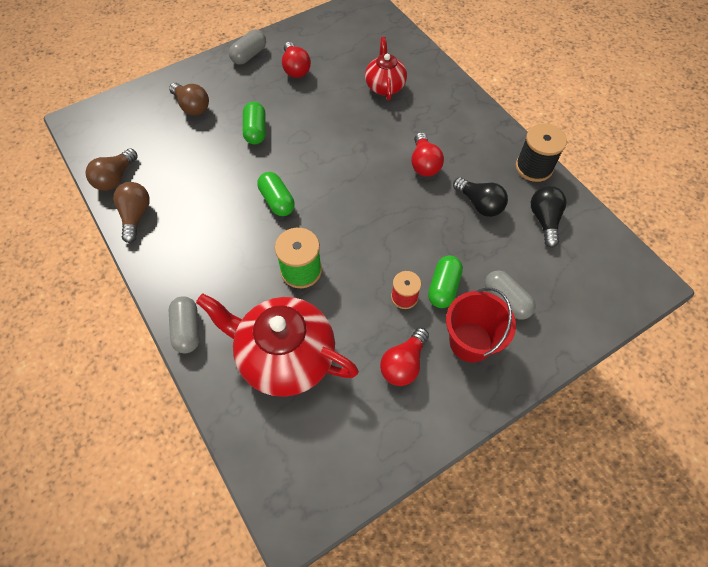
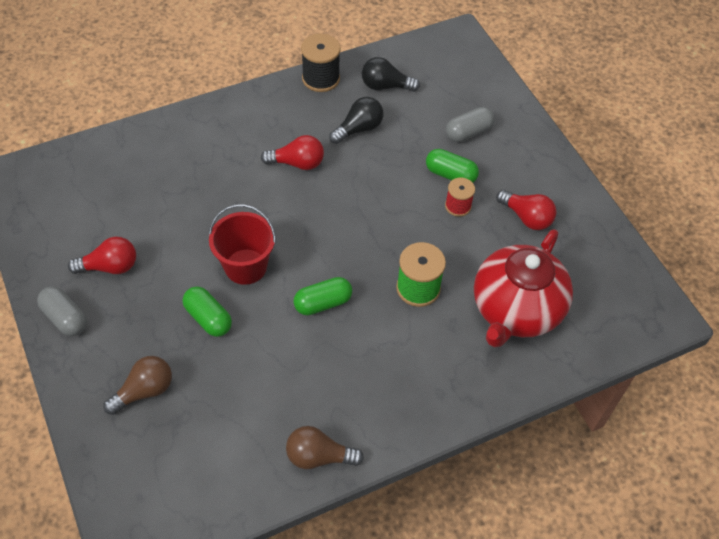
camera: 85 degrees left, 5 degrees down
brown light bulb [86,148,138,191] -> none
grey capsule [169,296,200,353] -> none
green capsule [243,102,266,144] -> green capsule turned 45 degrees clockwise [183,287,232,337]
red teapot [365,37,407,100] -> none
red bucket [446,288,516,362] -> red bucket moved to [209,204,276,285]

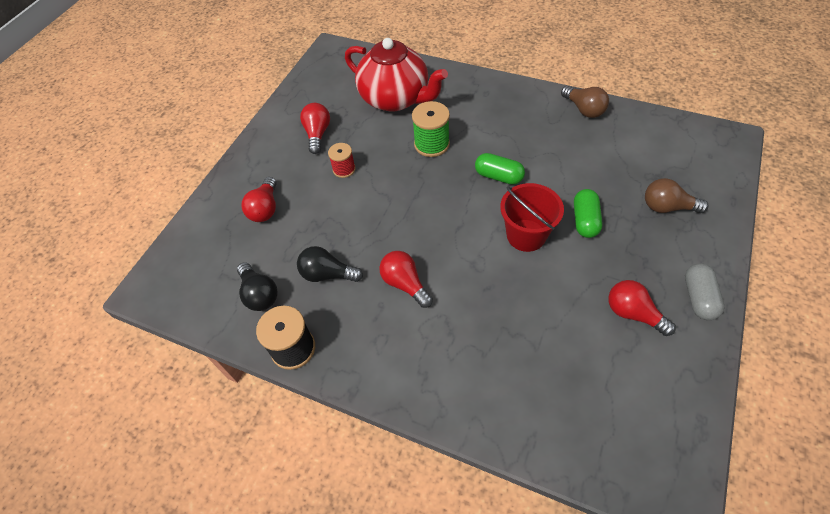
camera: 125 degrees left, 0 degrees up
green capsule [426,149,479,183] -> none
grey capsule [446,107,495,142] -> red light bulb [241,177,277,222]
red teapot [474,229,573,348] -> red teapot turned 45 degrees clockwise [345,38,448,112]

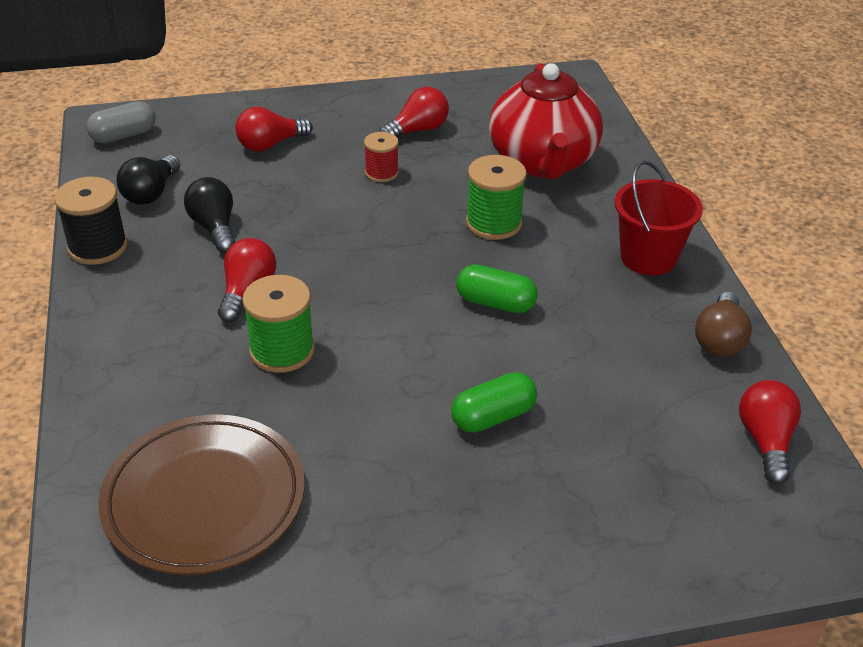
camera: 50 degrees right, 15 degrees down
green capsule [475,153,525,185] -> green capsule turned 60 degrees counterclockwise [456,264,538,313]
red bucket [500,183,564,252] -> red bucket moved to [615,160,703,276]
red light bulb [609,280,676,336] -> red light bulb moved to [739,380,801,484]
brown light bulb [645,178,708,213] -> none
grey capsule [685,263,724,320] -> grey capsule moved to [86,101,156,143]
none -> brown plate [98,414,304,575]
none -> green spool [242,275,315,373]

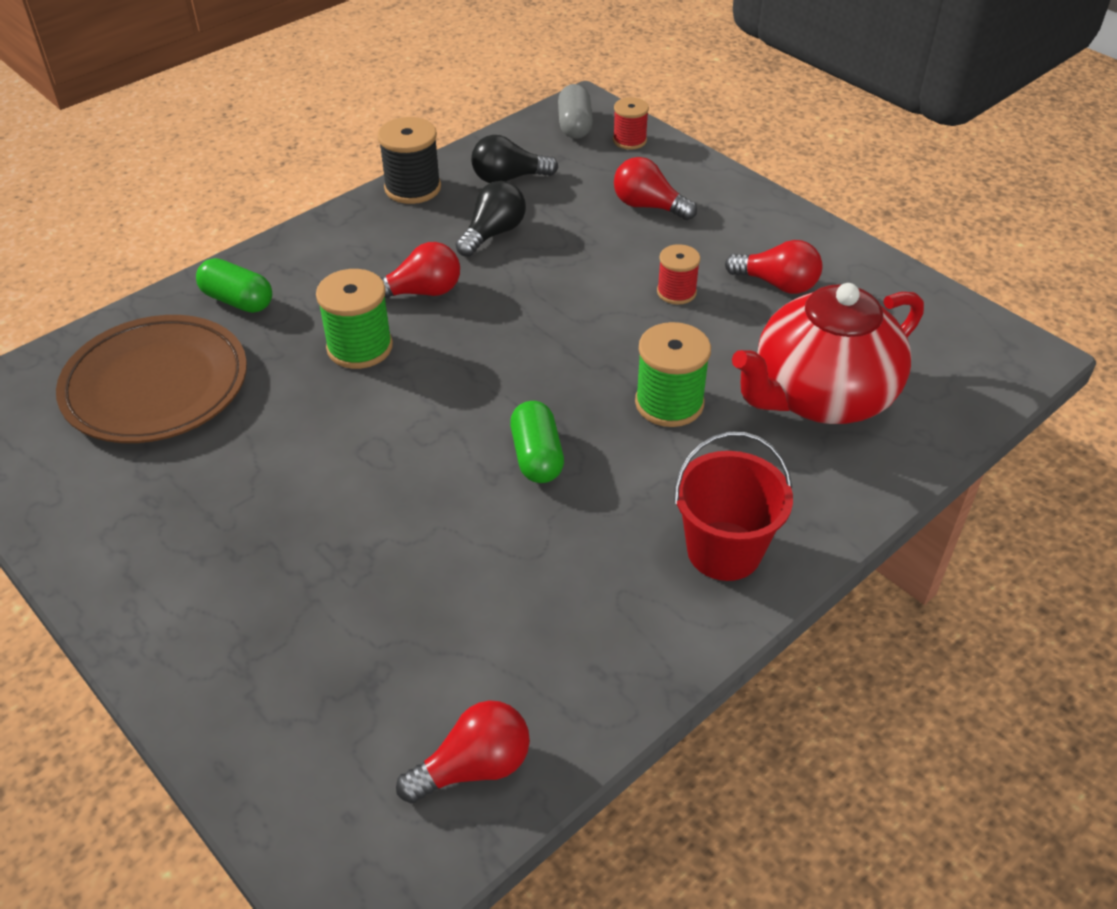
camera: 60 degrees right, 5 degrees up
grey capsule [86,101,156,143] -> grey capsule turned 60 degrees clockwise [558,84,593,139]
green capsule [451,372,537,433] -> green capsule moved to [196,258,272,313]
brown light bulb [695,292,752,357] -> none
none -> red spool [613,97,649,150]

